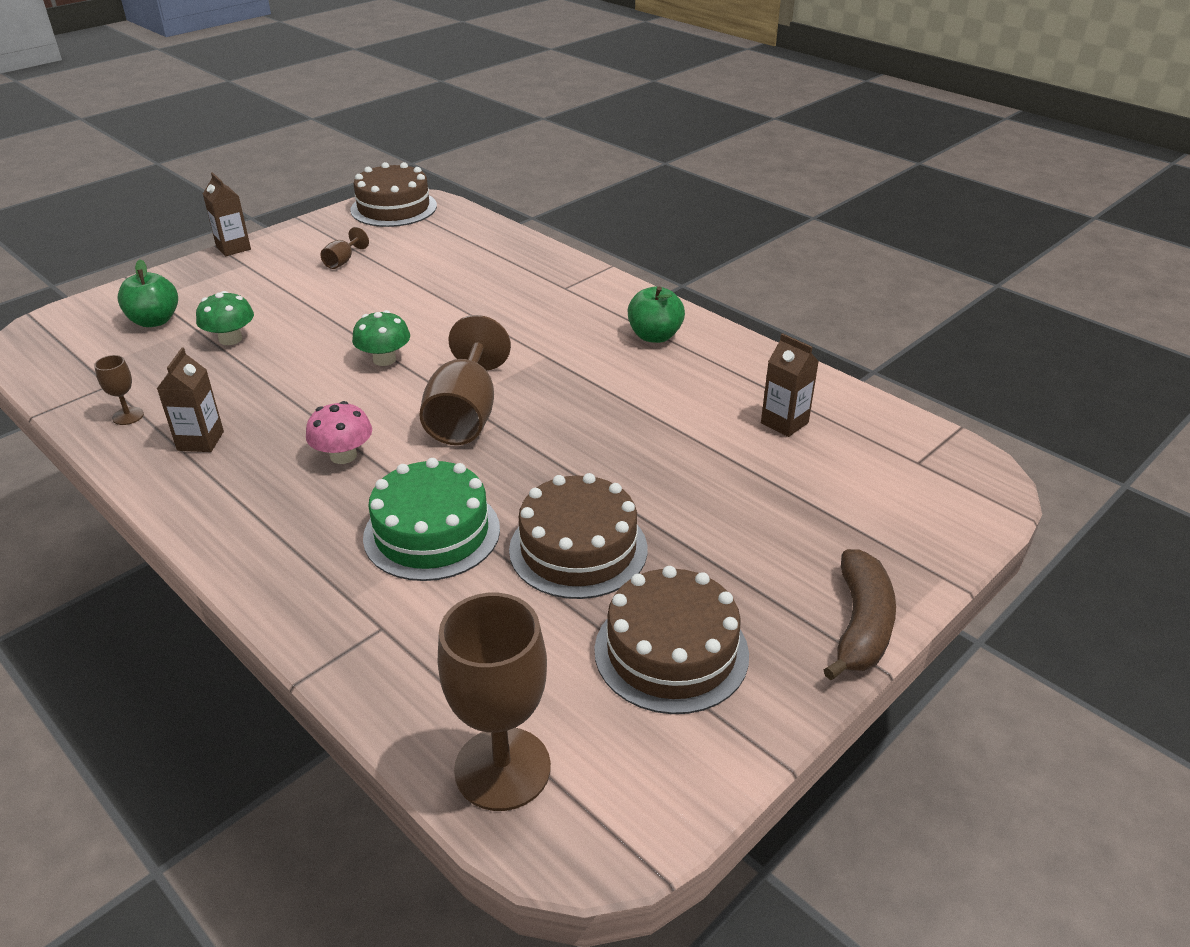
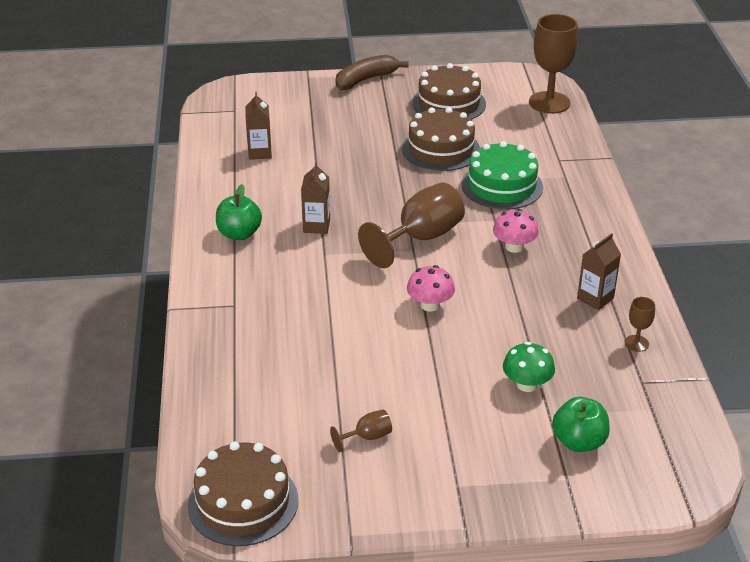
camera: 140 degrees left, 0 degrees up
brown carton [203,172,251,256] -> brown carton moved to [301,162,330,234]
green mushroom [352,310,410,366] -> pink mushroom [407,265,455,312]

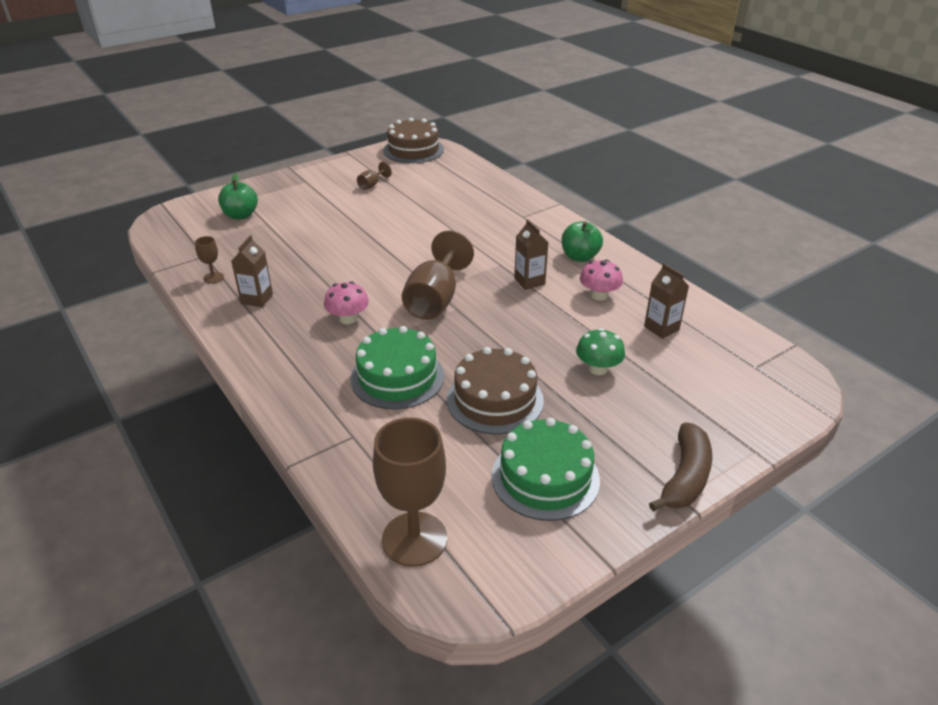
camera: 150 degrees right, 0 degrees up
pink mushroom [407,265,455,312] -> pink mushroom moved to [580,259,623,301]
brown cake [412,63,486,120] -> green cake [491,418,600,521]
green mushroom [503,342,555,392] -> green mushroom moved to [576,328,625,375]

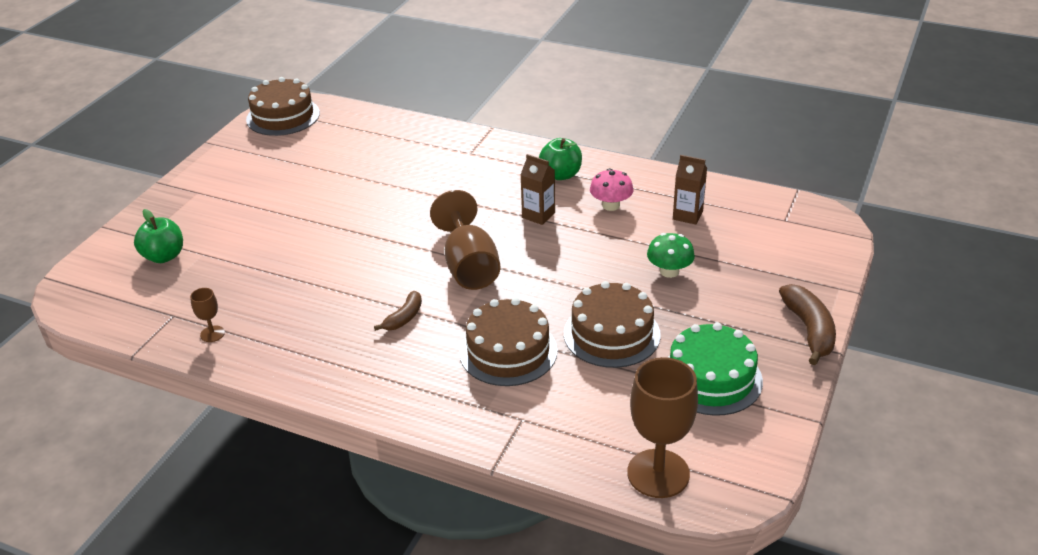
camera: 30 degrees left, 0 degrees up
brown carton [231,235,273,307] -> none
pink mushroom [324,281,369,324] -> brown banana [374,291,422,331]
green cake [351,326,444,409] -> brown cake [459,298,558,386]
brown goblet [357,162,392,190] -> none

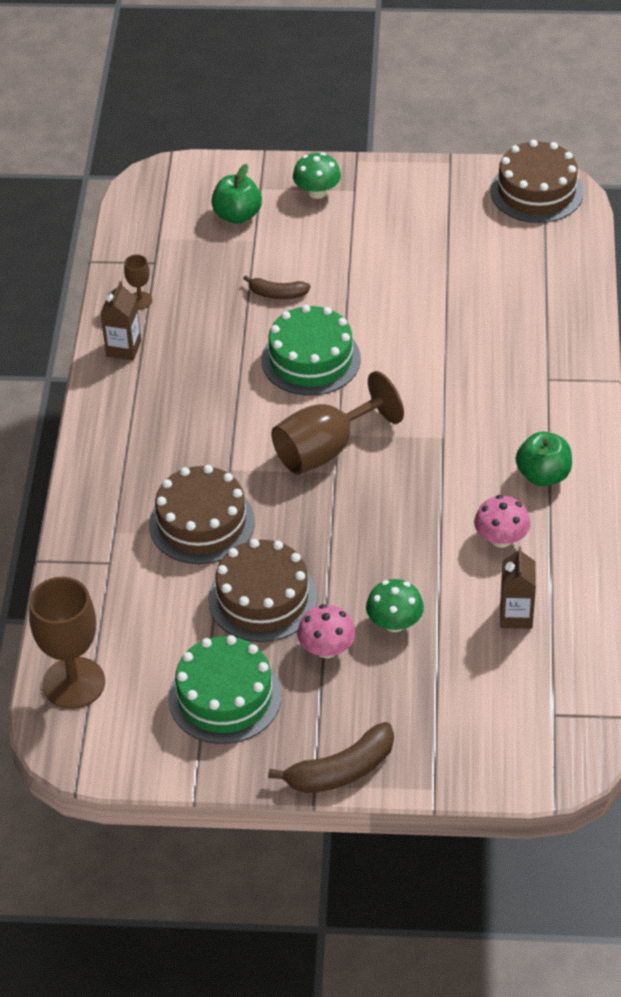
camera: 70 degrees right, 10 degrees up
brown banana [374,291,422,331] -> brown banana moved to [243,275,311,299]
brown carton [520,154,555,225] -> brown carton moved to [101,281,141,360]
none -> green cake [262,304,361,396]
none -> green mushroom [293,152,341,199]
none -> pink mushroom [297,604,355,658]

